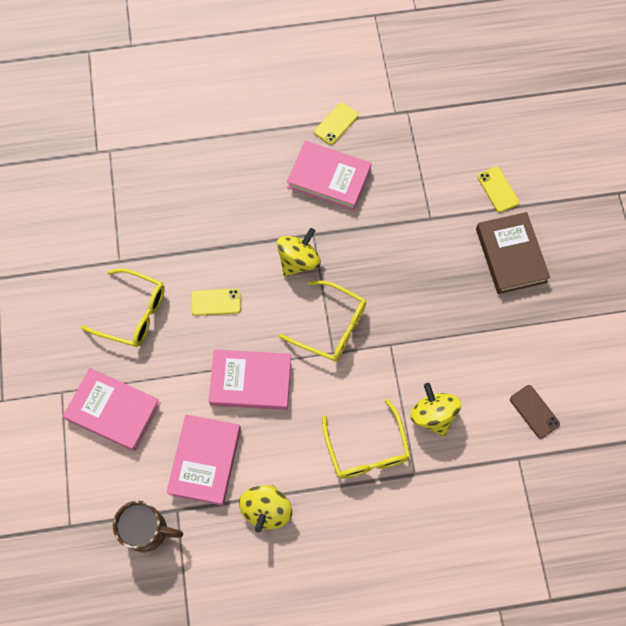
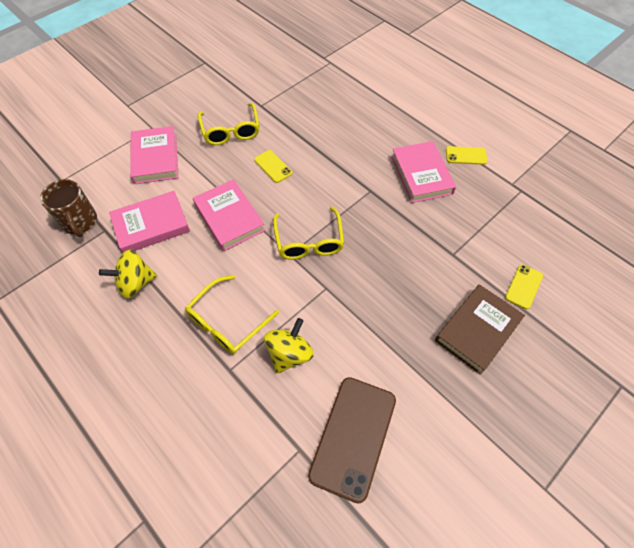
camera: 55 degrees right, 10 degrees down
yellow spinning top [277,228,321,277] -> none
brown phone [510,385,560,439] -> brown phone [308,377,396,504], size x2.02

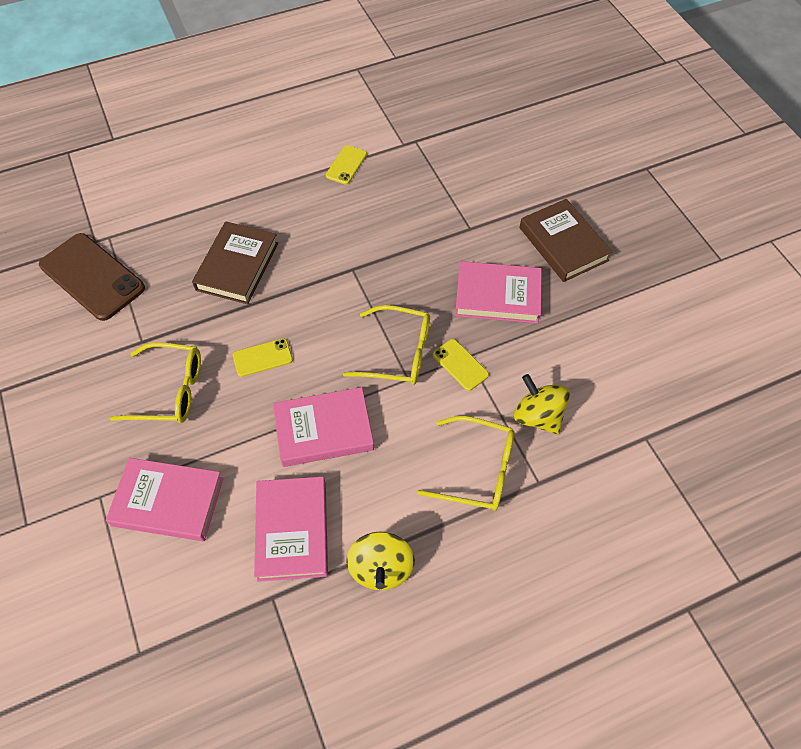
camera: 70 degrees left, 0 degrees up
brown mug [40,179,97,237] -> none
yellow glasses [185,275,279,354] -> yellow glasses turned 45 degrees counterclockwise [417,416,514,511]
brown phone [308,377,396,504] -> brown phone moved to [39,233,145,321]
pink book [391,141,456,203] -> pink book moved to [455,261,542,323]
yellow phone [505,264,543,309] -> yellow phone moved to [433,339,489,391]
none -> brown book [192,221,278,304]

